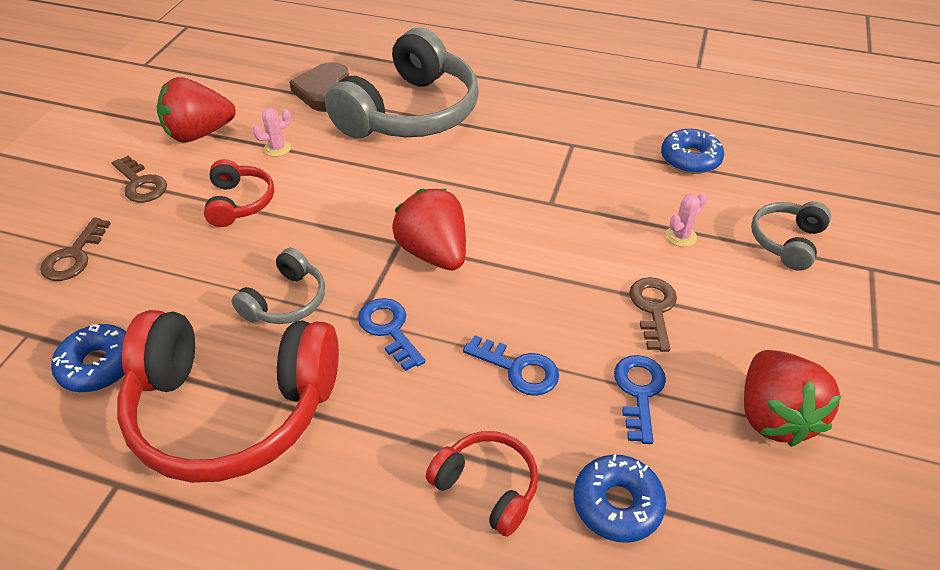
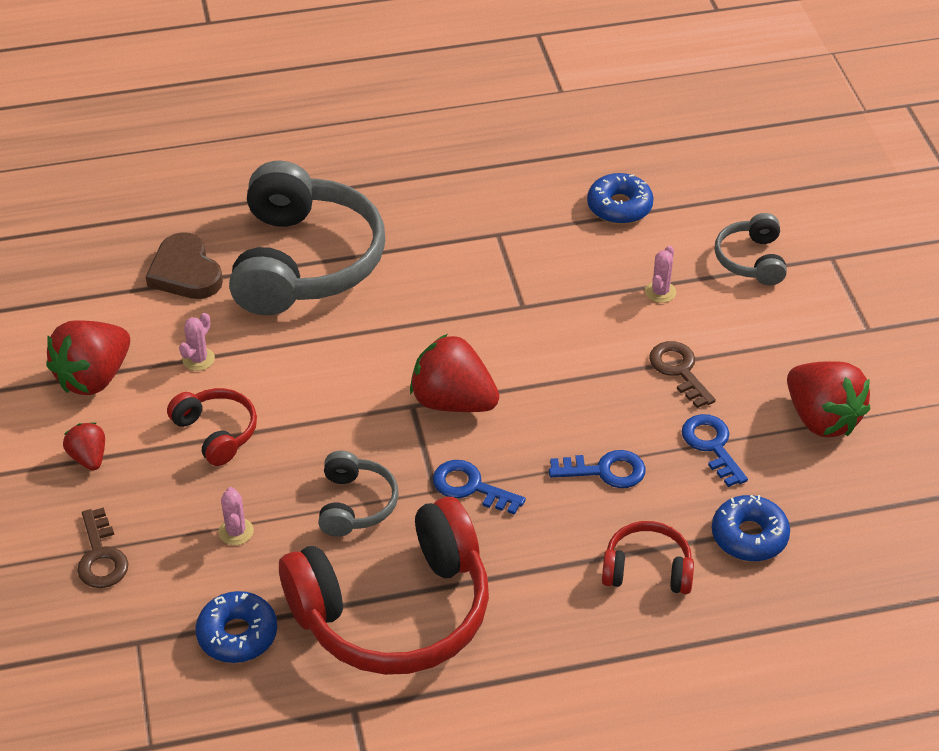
camera: 30 degrees left, 0 degrees up
brown key [112,156,167,203] -> red strawberry [63,423,105,470]
none -> pink cactus [219,487,254,545]

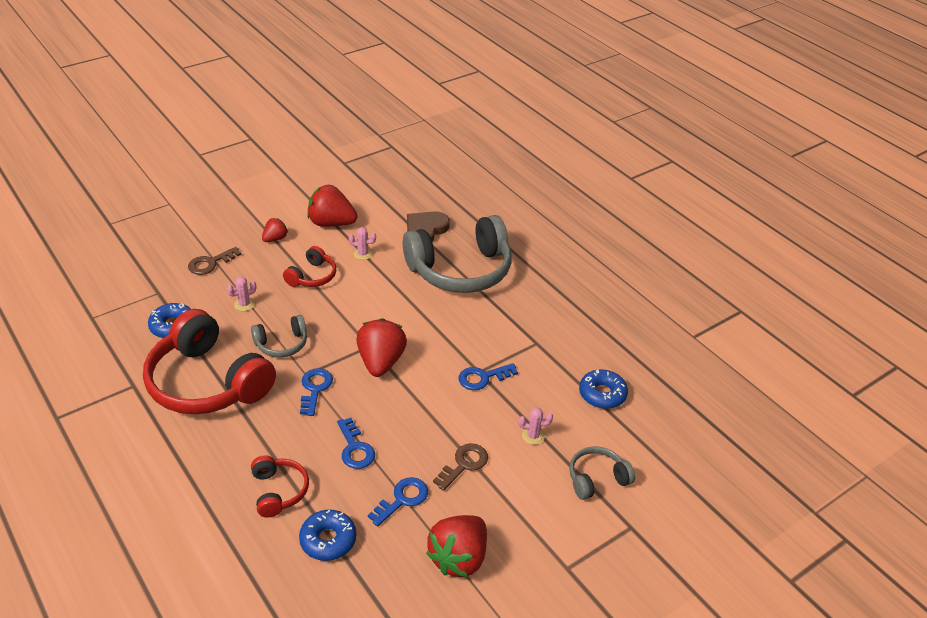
camera: 65 degrees right, 5 degrees down
none -> blue key [458,363,518,390]

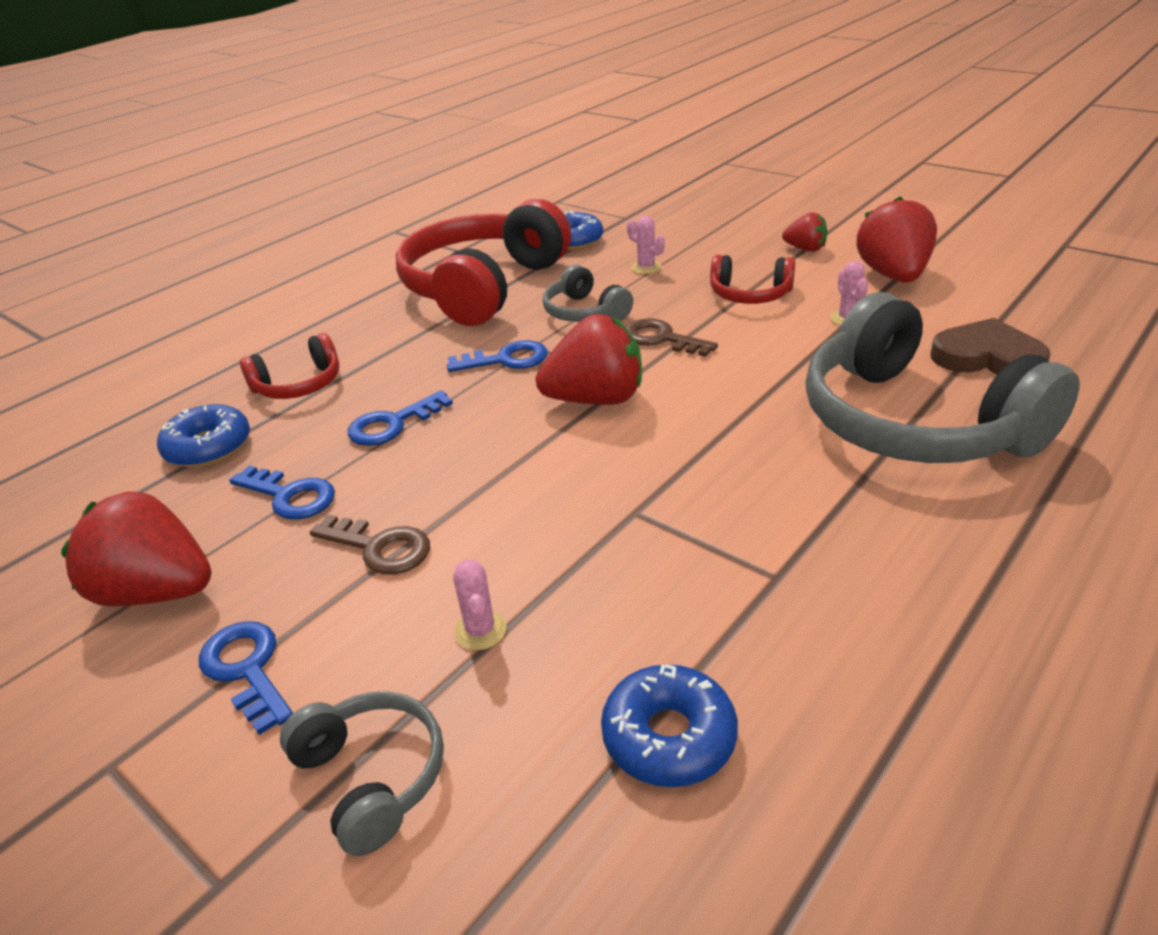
camera: 80 degrees right, 5 degrees down
brown key [188,247,241,275] -> brown key moved to [626,318,718,357]
blue key [458,363,518,390] -> blue key moved to [199,621,293,735]

